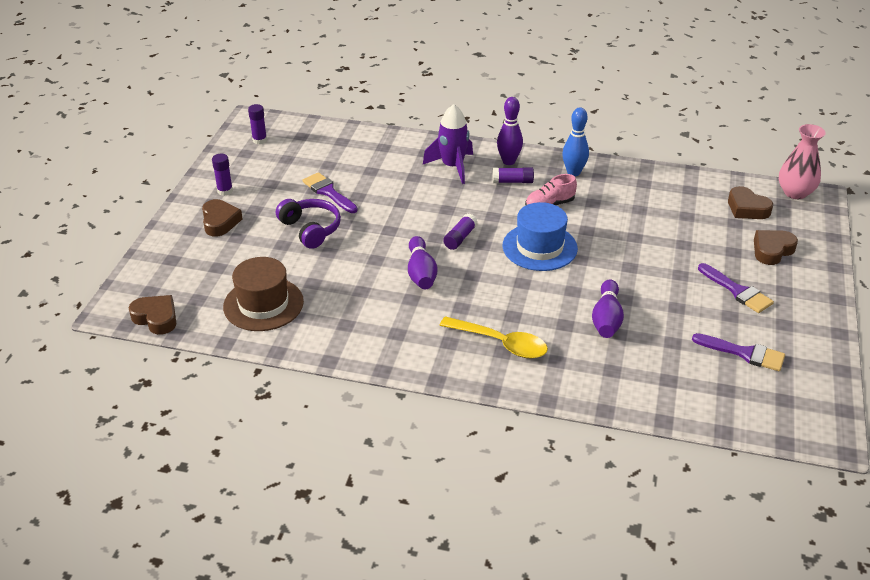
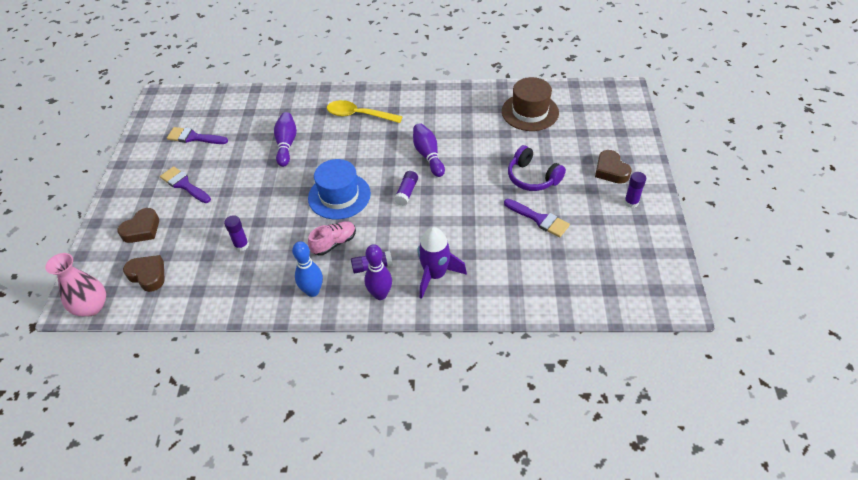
camera: 170 degrees right, 10 degrees up
brown heart [129,295,177,335] -> none
purple glue stick [248,104,267,144] -> purple glue stick moved to [224,215,249,251]

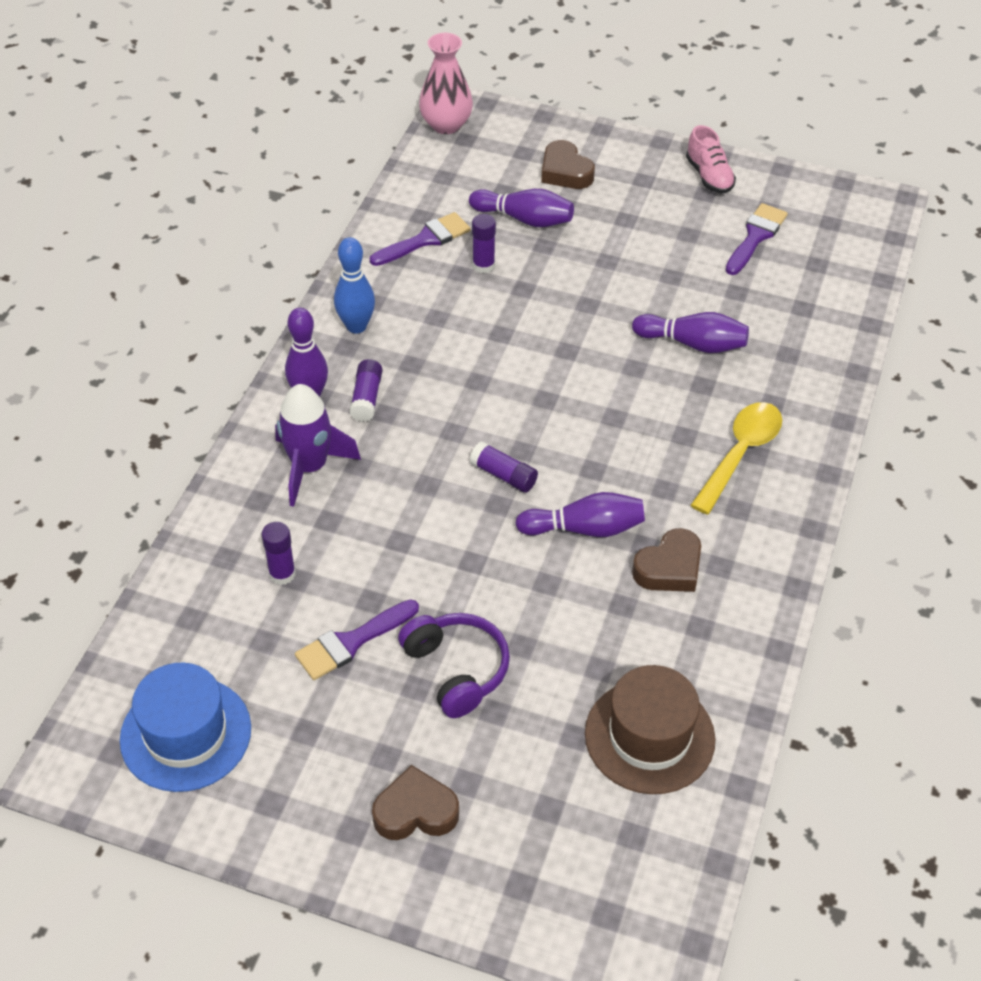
camera: 105 degrees right, 0 degrees up
brown heart [123,255,165,292] -> brown heart moved to [632,528,701,592]
purple brush [160,166,211,203] -> purple brush moved to [370,212,471,266]
blue hat [308,159,371,219] -> blue hat moved to [120,663,251,792]
pink shoe [308,221,356,256] -> pink shoe moved to [686,125,736,193]
purple headphones [508,145,566,191] -> purple headphones turned 90 degrees clockwise [398,613,510,718]
purple glue stick [624,172,646,208] -> purple glue stick moved to [262,522,296,585]
none -> purple bowling pin [469,189,574,227]

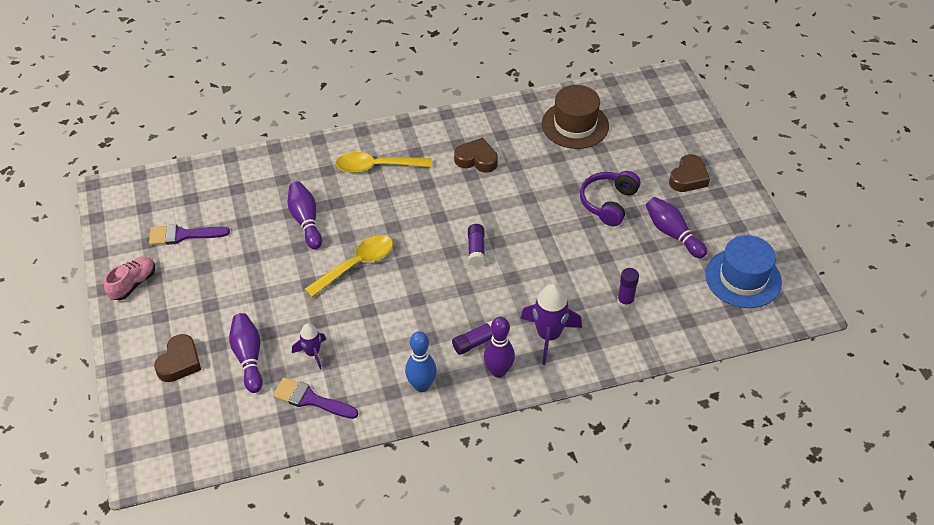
camera: 125 degrees left, 0 degrees up
purple brush [295,599,419,680] -> none
brown heart [372,765,459,840] -> brown heart turned 105 degrees counterclockwise [669,154,710,192]
pink vase [419,33,473,134] -> none
purple glue stick [472,214,496,274] -> purple rocket [292,323,326,369]
purple bowling pin [515,492,645,537] -> purple bowling pin moved to [646,197,707,258]
none -> yellow spoon [305,235,393,297]

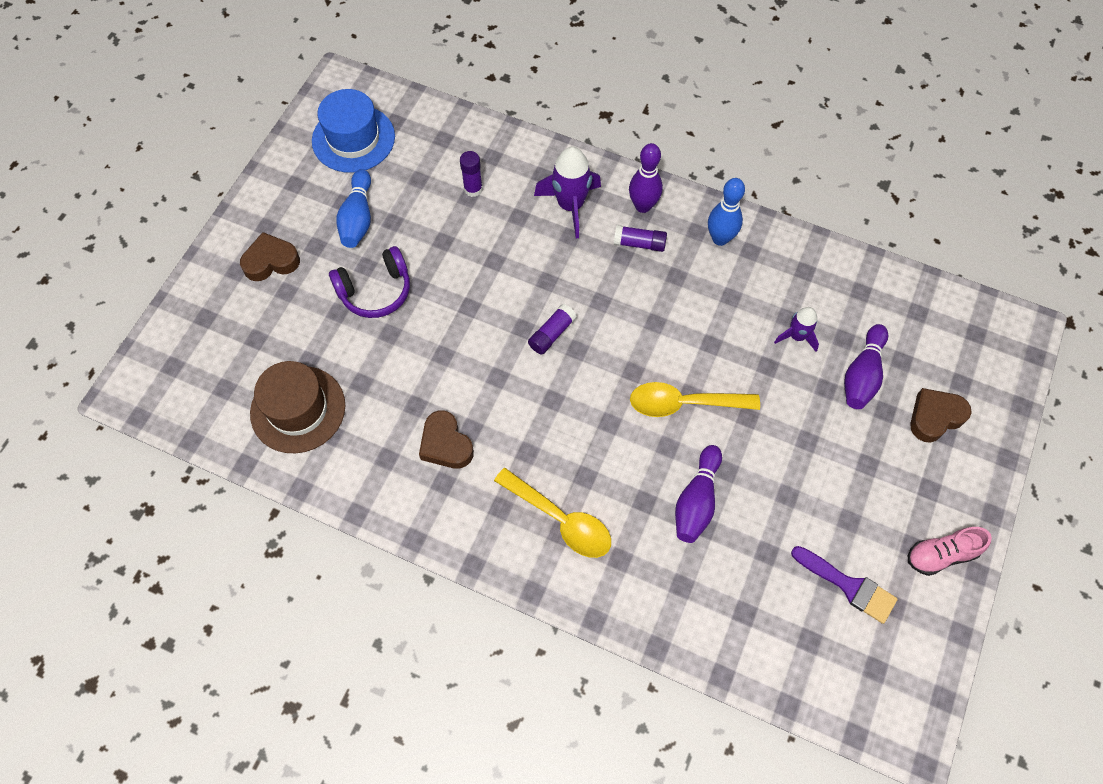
camera: 140 degrees left, 15 degrees up
purple brush [273,377,358,419] -> none
purple bowling pin [646,197,707,258] -> blue bowling pin [336,169,371,248]

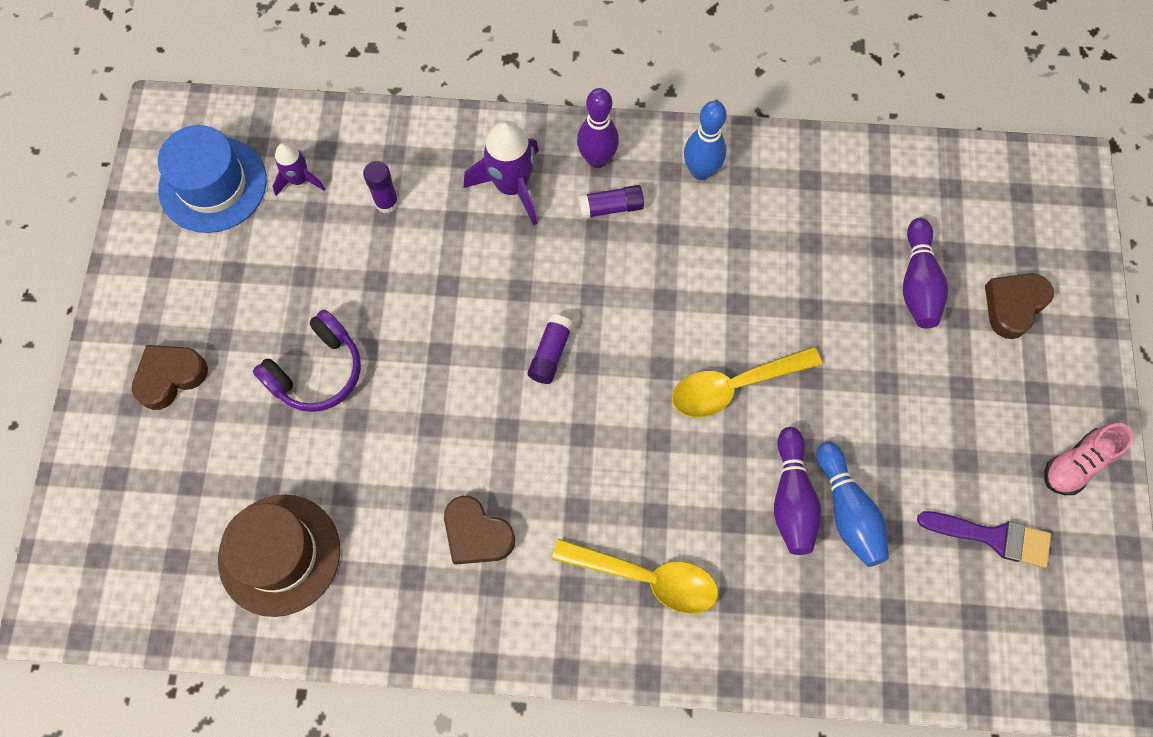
camera: 20 degrees left, 5 degrees up
blue bowling pin [336,169,371,248] -> blue bowling pin moved to [817,442,889,567]
purple rocket [774,307,819,352] -> purple rocket moved to [272,143,325,196]

